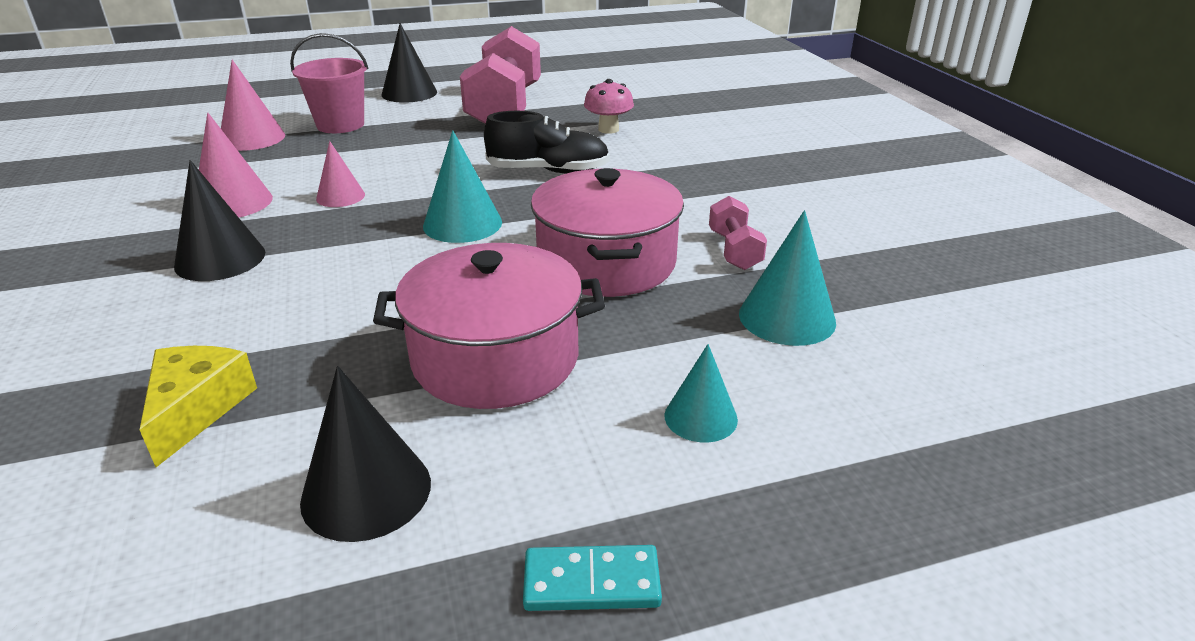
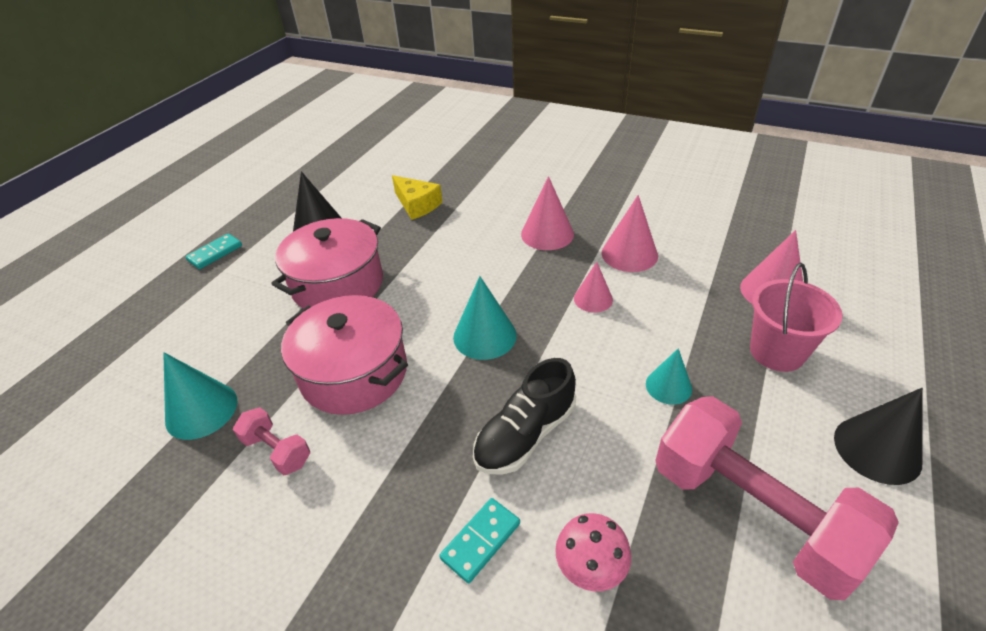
camera: 135 degrees right, 10 degrees up
black cone [174,160,265,281] -> pink cone [521,176,574,250]
turquoise cone [664,344,738,442] -> turquoise cone moved to [646,348,692,405]
none -> turquoise domino [439,498,520,583]

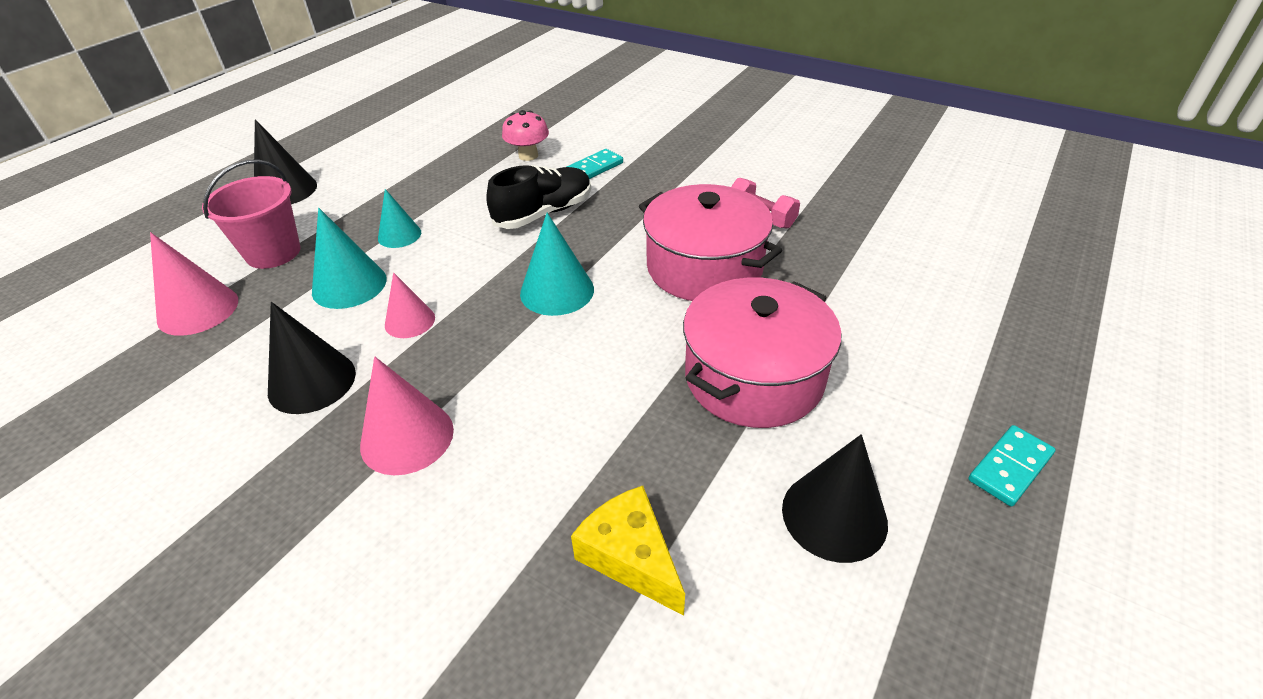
camera: 175 degrees left, 0 degrees up
turquoise cone [163,352,237,440] -> turquoise cone moved to [312,208,387,309]
pink cone [602,195,658,272] -> black cone [268,302,356,414]
pink dumbbell [655,396,899,600] -> none

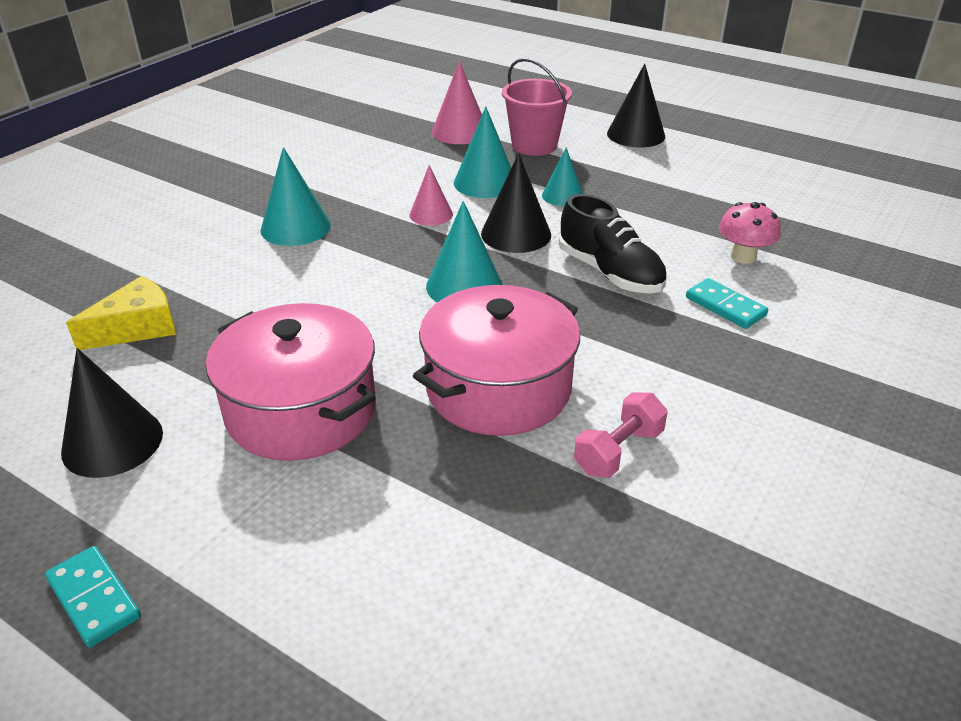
camera: 90 degrees right, 5 degrees down
black cone [268,302,356,414] -> black cone moved to [481,153,551,253]
pink cone [360,357,454,475] -> turquoise cone [260,147,331,246]

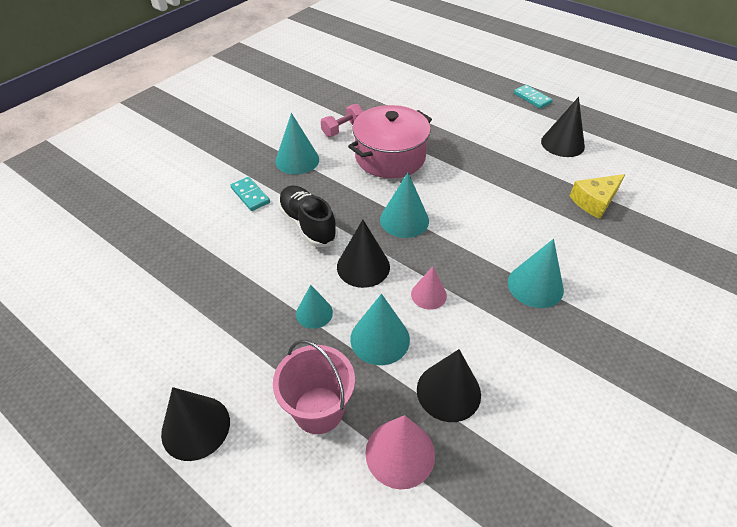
camera: 175 degrees left, 10 degrees up
pink pot [206,303,376,461] -> none
pink mushroom [719,202,781,264] -> none
none -> turquoise cone [275,113,319,175]
none -> black cone [417,349,481,422]

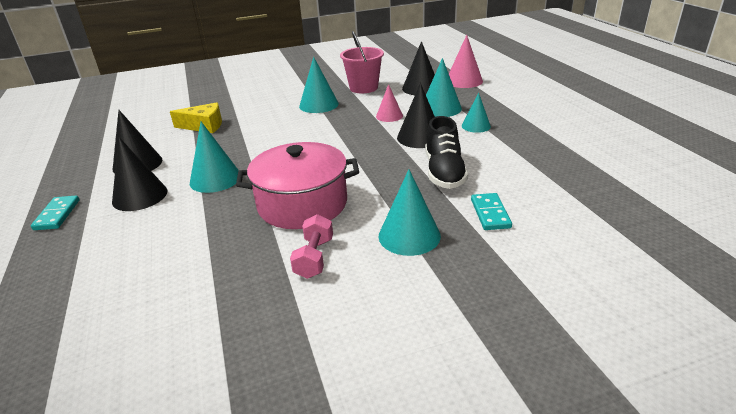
camera: 145 degrees left, 15 degrees down
black cone [161,387,230,461] -> black cone moved to [112,137,167,211]
pink bucket [273,340,355,434] -> pink bucket moved to [340,31,384,93]
pink dumbbell [321,104,364,137] -> pink dumbbell turned 75 degrees counterclockwise [290,214,333,279]
turquoise cone [380,173,429,238] -> turquoise cone moved to [190,122,239,193]

